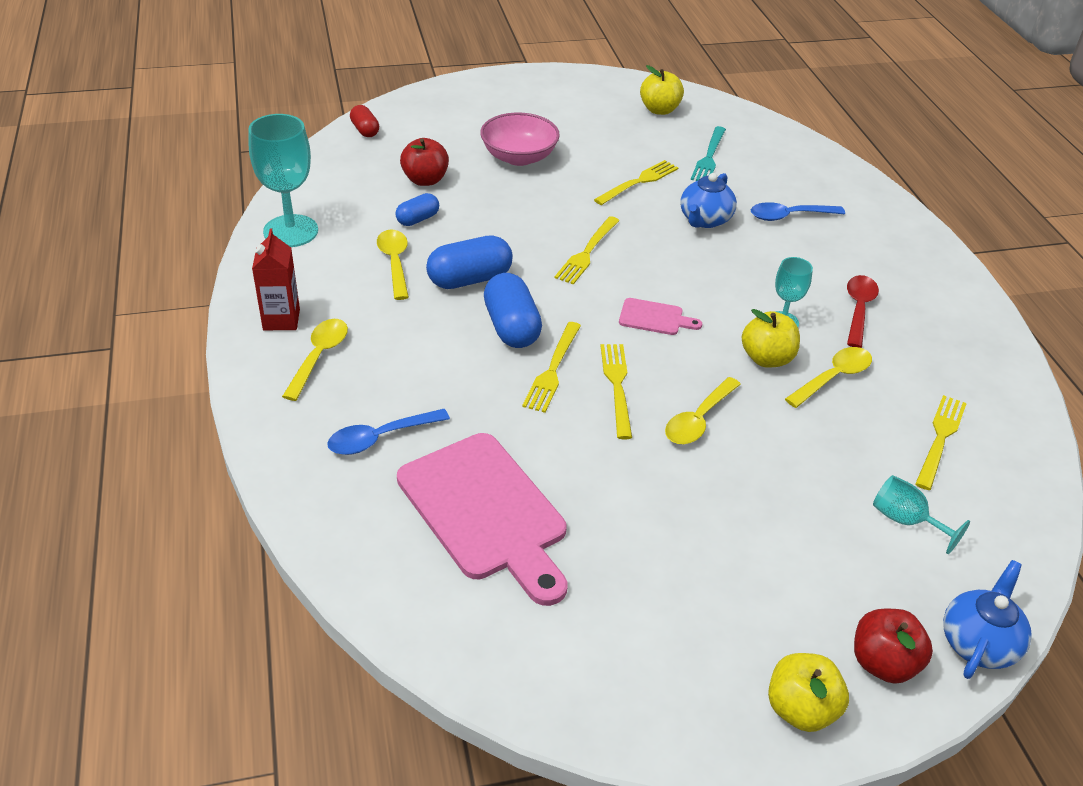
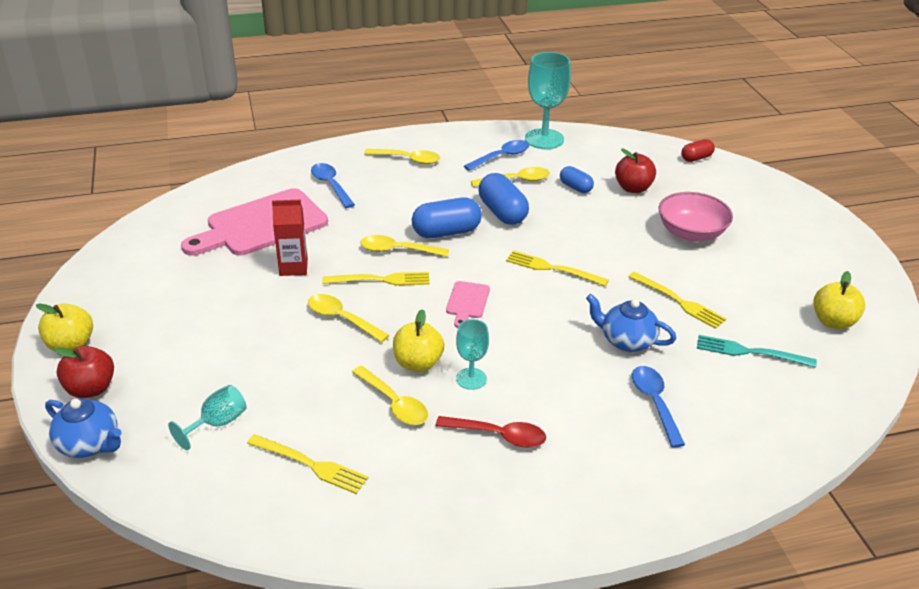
camera: 90 degrees right, 5 degrees down
red carton [252,229,300,330] -> red carton moved to [272,200,308,276]
yellow fork [522,322,581,413] -> yellow spoon [360,235,449,257]
none -> blue spoon [464,140,530,171]

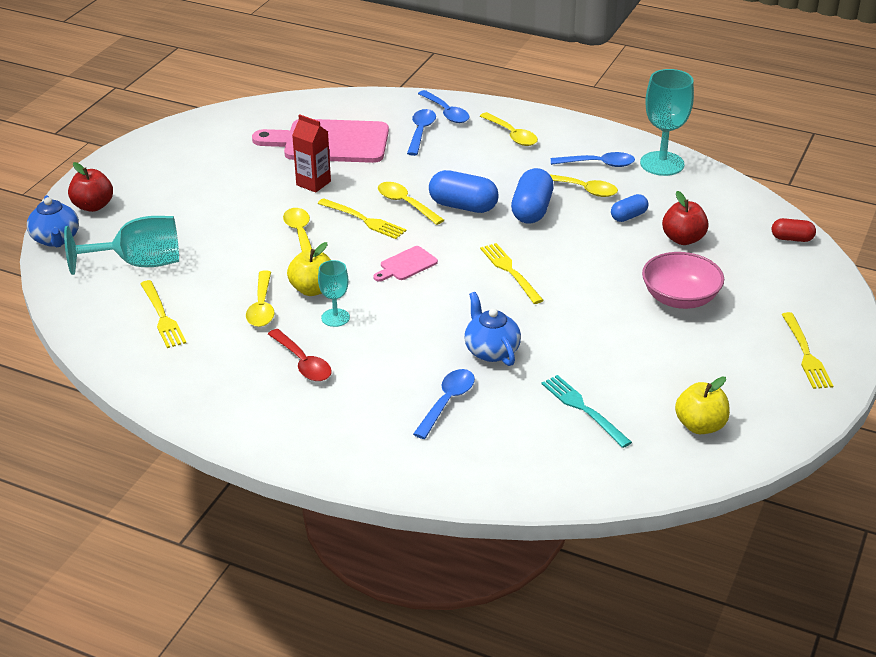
camera: 40 degrees right, 0 degrees up
yellow apple [36,303,93,351] -> none
turquoise goblet [168,385,246,450] -> turquoise goblet [64,216,179,275], size x1.79
blue capsule [560,166,594,193] -> blue capsule turned 60 degrees clockwise [611,194,648,222]
yellow fork [628,272,726,329] -> yellow fork moved to [781,312,833,389]
none -> blue spoon [418,90,470,123]

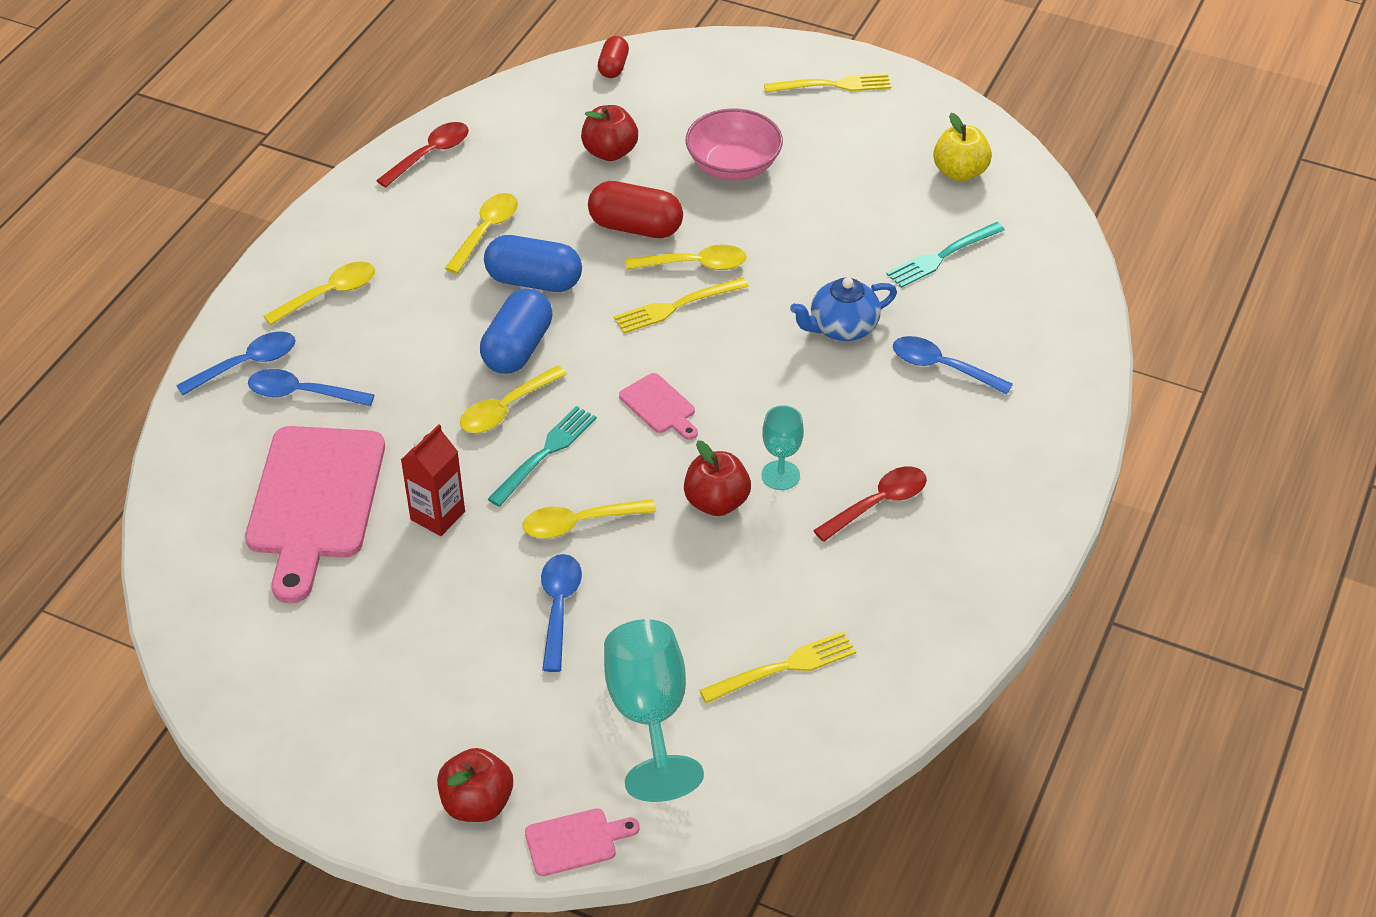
camera: 90 degrees left, 10 degrees up
blue teapot [27,195,79,248] -> pink cutting board [525,808,640,876]
yellow spoon [246,271,275,327] -> yellow spoon moved to [626,245,747,270]
yellow apple [287,242,331,296] -> red apple [684,440,751,516]
yellow fork [317,198,406,239] -> turquoise fork [488,406,597,507]
blue spoon [551,152,635,167] -> blue spoon moved to [541,554,582,672]
blue capsule [611,194,648,222] -> none
turquoise goblet [640,69,694,176] -> red spoon [376,122,469,188]
none -> red capsule [588,181,683,238]

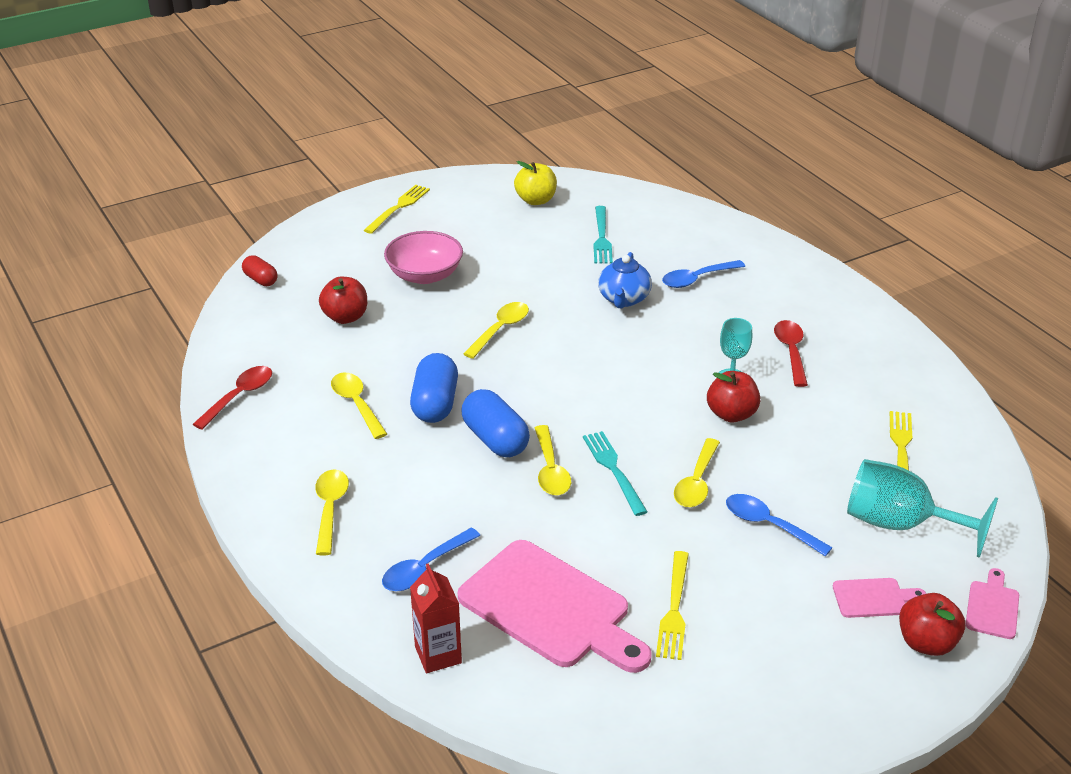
camera: 55 degrees left, 10 degrees down
blue spoon [176,331,296,395] -> none
red spoon [376,122,469,188] -> red spoon turned 45 degrees clockwise [193,366,272,429]
red carton [401,424,465,536] -> red carton moved to [410,563,462,673]
blue capsule [484,235,582,292] -> blue capsule turned 45 degrees counterclockwise [410,353,458,423]
red capsule [588,181,683,238] -> none
yellow fork [614,277,749,333] -> yellow fork moved to [656,551,689,660]
pink cutting board [619,373,698,440] -> pink cutting board moved to [833,578,926,618]

